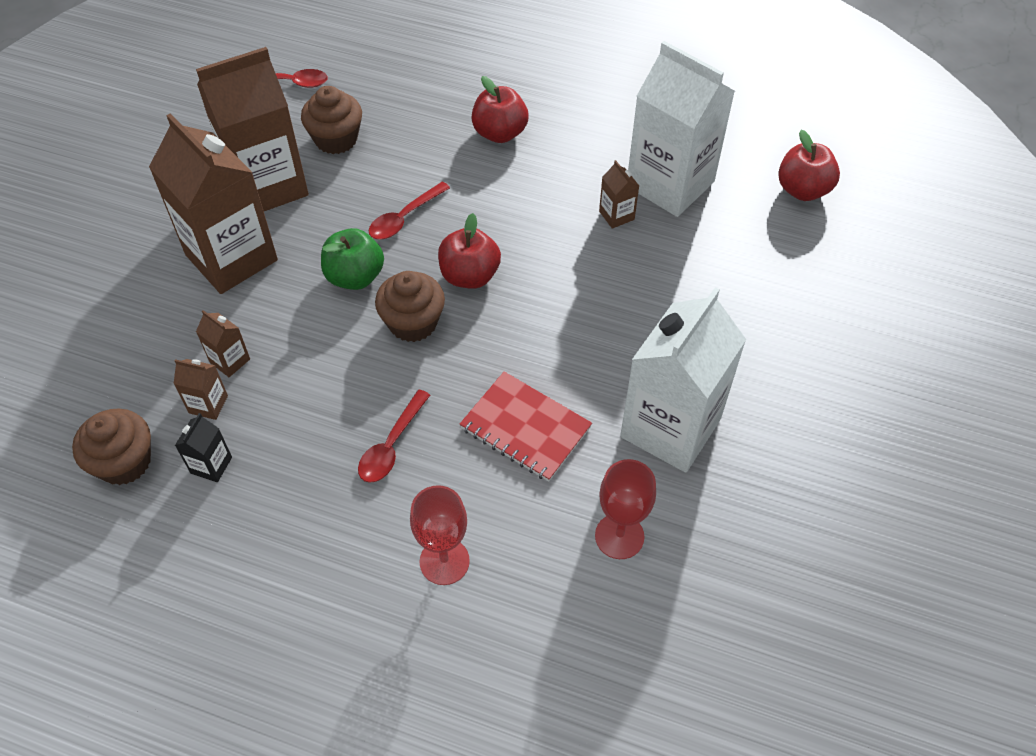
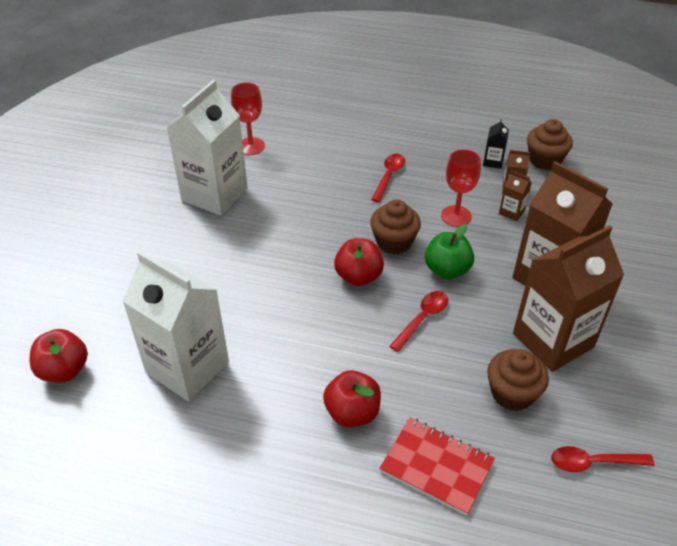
camera: 175 degrees right, 10 degrees down
red goblet [410,485,470,585] -> red goblet moved to [441,149,481,227]
red notebook [459,372,592,482] -> red notebook moved to [379,418,495,516]
brown carton [599,160,639,229] -> none

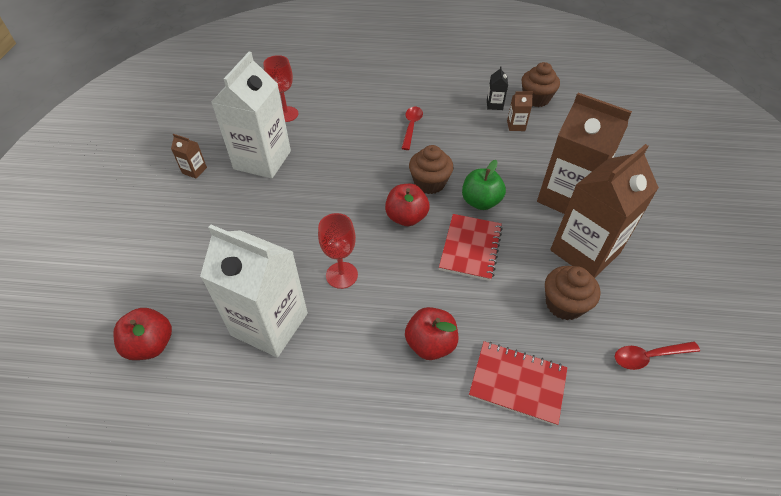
camera: 10 degrees left, 5 degrees up
red spoon [390,291,448,352] -> red notebook [439,214,503,281]
red goblet [441,149,481,227] -> red goblet moved to [318,213,358,289]
brown carton [499,171,532,221] -> brown carton moved to [171,134,207,178]

